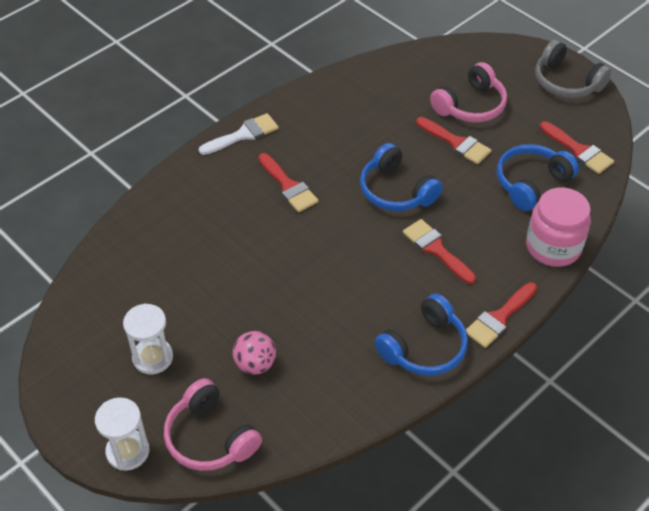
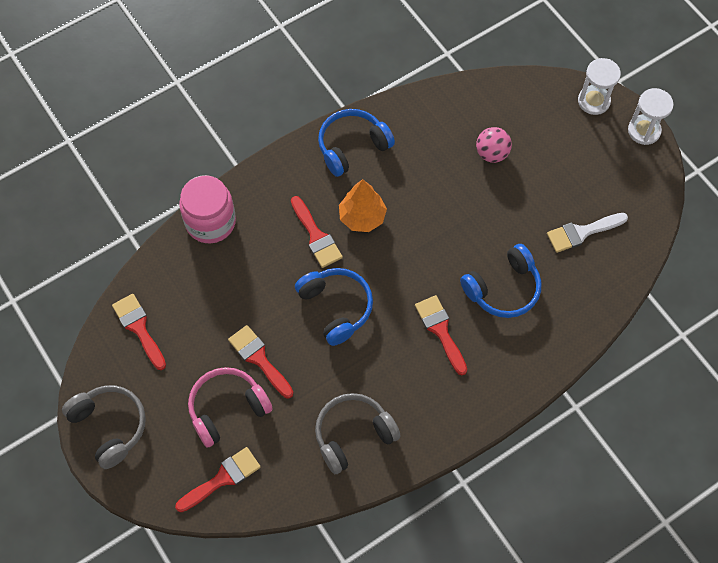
camera: 170 degrees left, 15 degrees up
white hourglass [123,304,173,375] -> white hourglass moved to [628,88,674,145]
pink headphones [164,378,262,471] -> none
white brush [199,113,279,155] -> white brush moved to [547,213,628,253]
red brush [466,282,537,348] -> red brush moved to [175,447,261,512]
blue headphones [497,144,579,211] -> blue headphones moved to [460,244,541,318]
none -> grey headphones [315,393,401,474]
none -> orange tree [339,179,387,232]

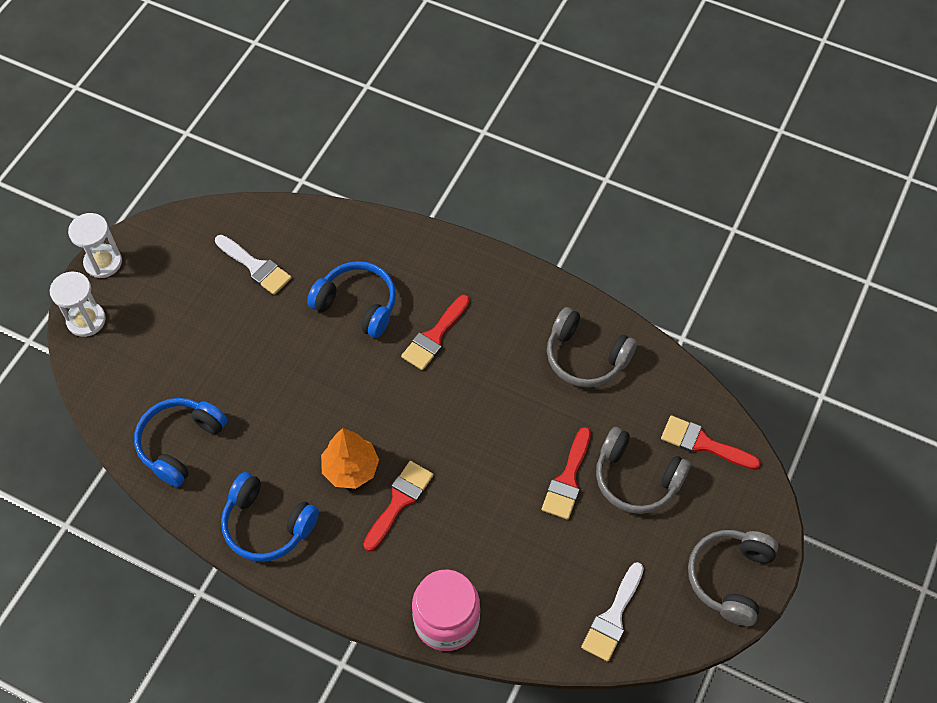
camera: 120 degrees left, 5 degrees down
red brush [112,294,166,370] -> white brush [581,562,644,662]
pink headphones [188,367,273,447] -> grey headphones [596,427,691,514]
blue headphones [295,268,373,346] -> blue headphones moved to [134,398,227,487]
pink ball [476,127,512,163] -> none

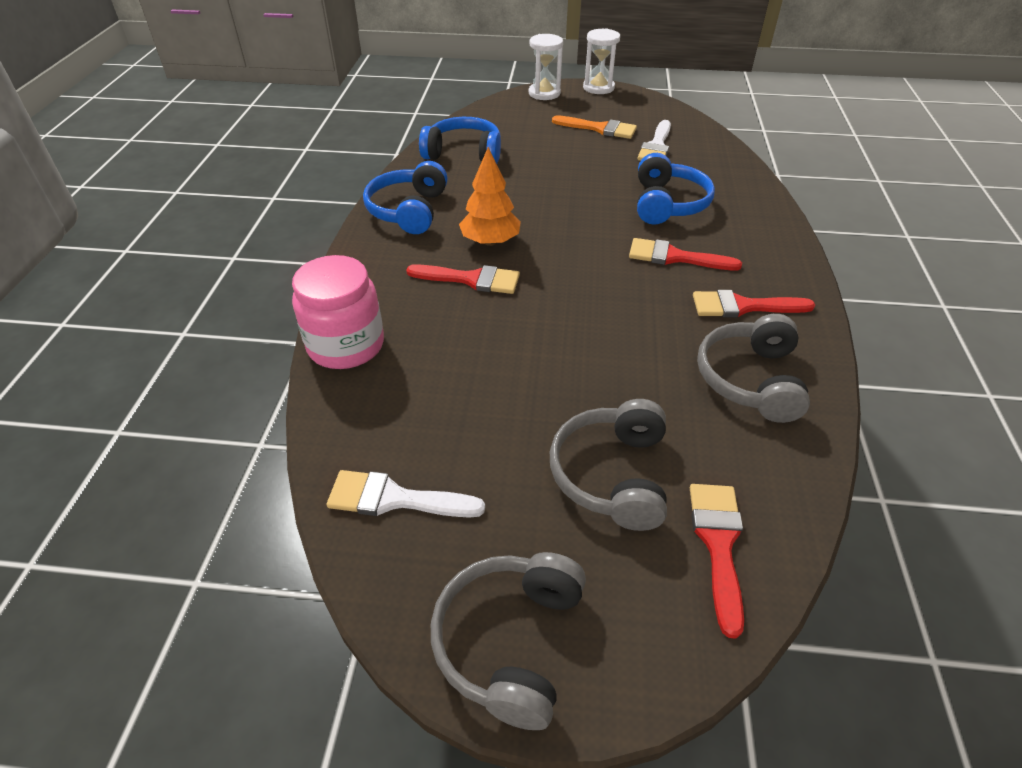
camera: 70 degrees right, 15 degrees down
red brush [542,427,591,519] -> red brush moved to [693,290,815,318]
grey headphones [688,530,778,626] -> grey headphones turned 75 degrees counterclockwise [431,552,586,730]
none -> orange brush [552,115,637,139]

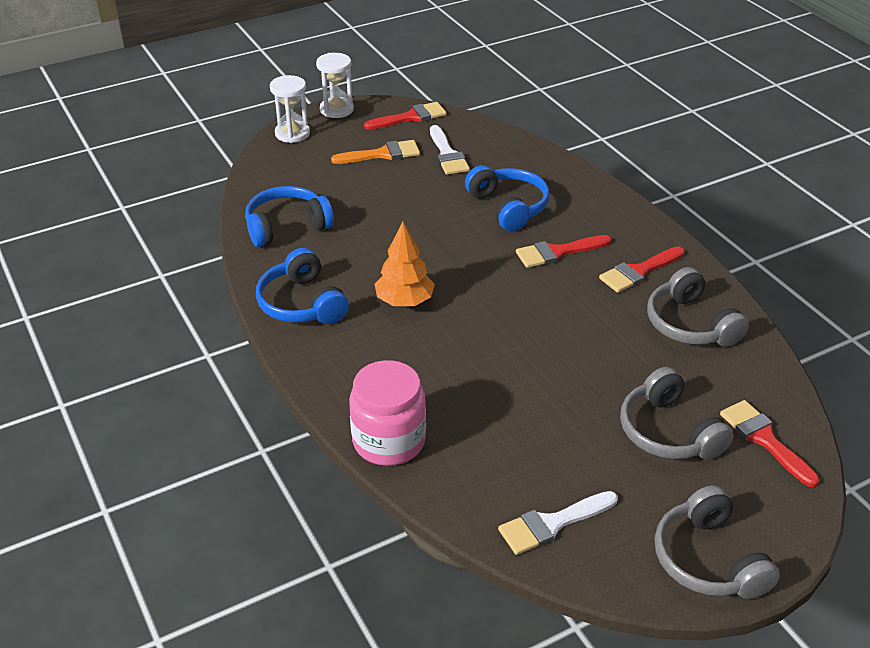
camera: 35 degrees left, 5 degrees down
red brush [406,264,520,294] -> red brush moved to [364,102,447,130]

